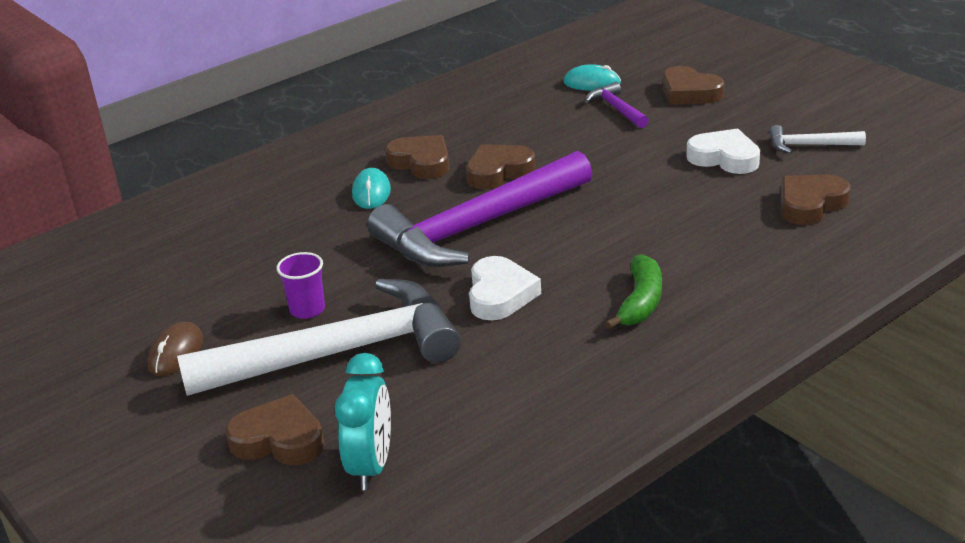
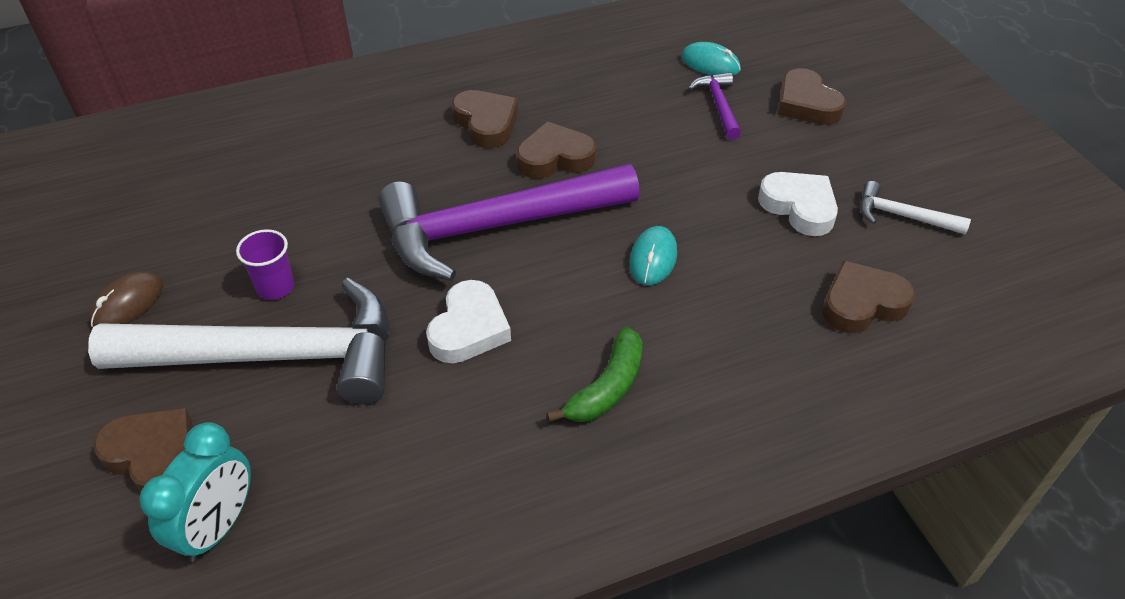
camera: 15 degrees right, 15 degrees up
turquoise mouse [352,168,391,209] -> turquoise mouse moved to [629,226,677,285]

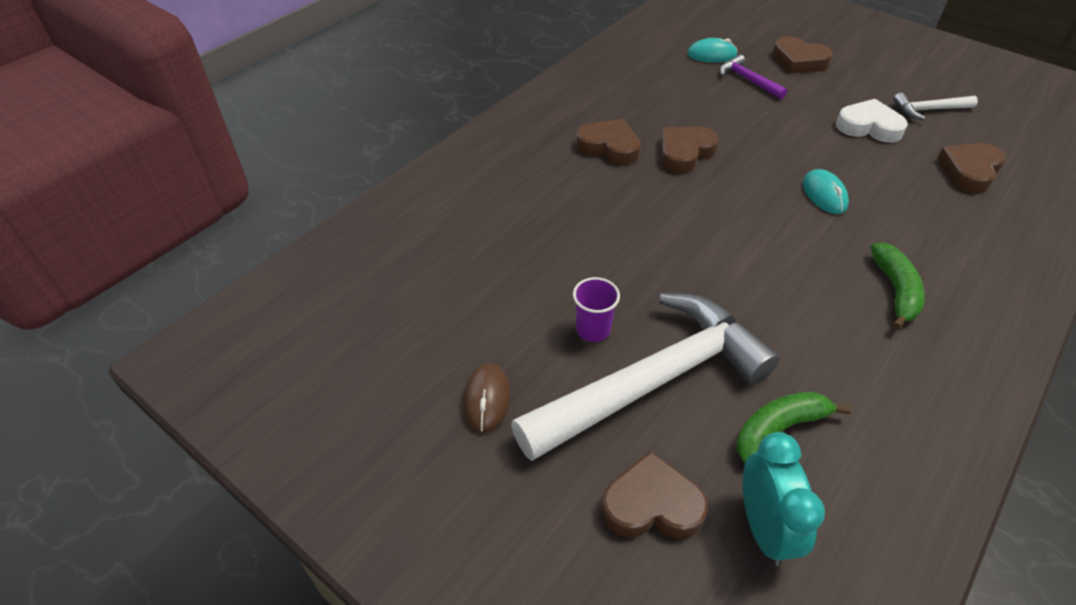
camera: 30 degrees left, 0 degrees up
purple hammer [378,164,640,281] -> none
white heart [426,280,511,363] -> none
none -> green banana [736,392,851,463]

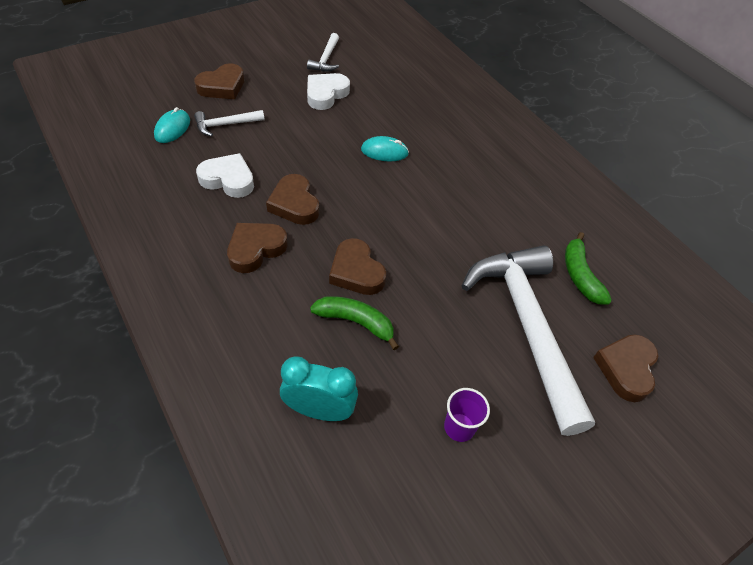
camera: 75 degrees left, 5 degrees up
brown mouse [463,363,510,433] -> none
purple cup [573,277,620,342] -> purple cup moved to [444,388,490,442]
purple hammer [720,54,788,99] -> white hammer [194,110,265,136]
turquoise clock [743,432,825,566] -> turquoise clock moved to [280,356,358,421]
green banana [870,243,925,329] -> green banana moved to [310,296,399,350]
brown heart [937,143,1006,193] -> brown heart moved to [329,238,386,295]
none -> white heart [196,153,254,198]

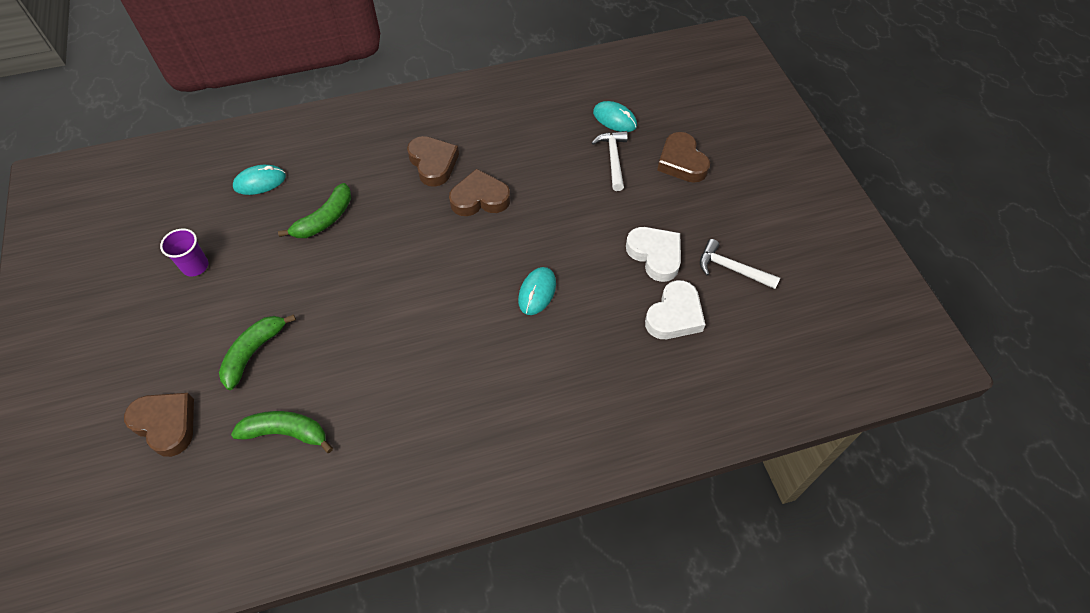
camera: 110 degrees right, 5 degrees up
white heart [196,153,254,198] -> white heart moved to [645,280,706,339]
turquoise clock [280,356,358,421] -> turquoise mouse [233,165,286,195]
brown heart [329,238,386,295] -> none
white hammer [462,245,595,436] -> green banana [219,314,296,390]

